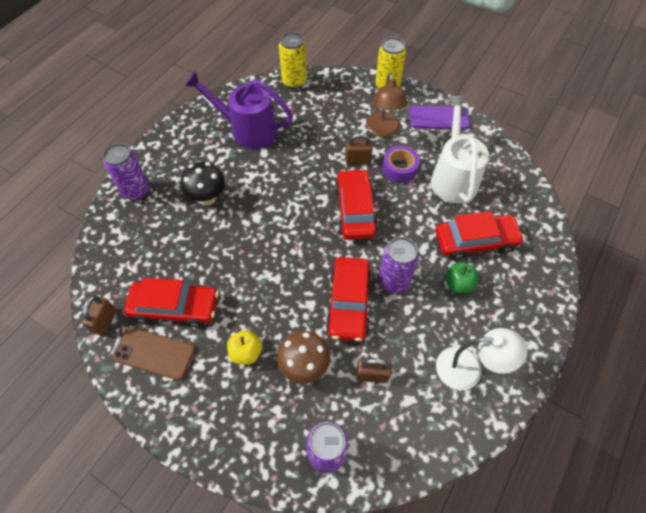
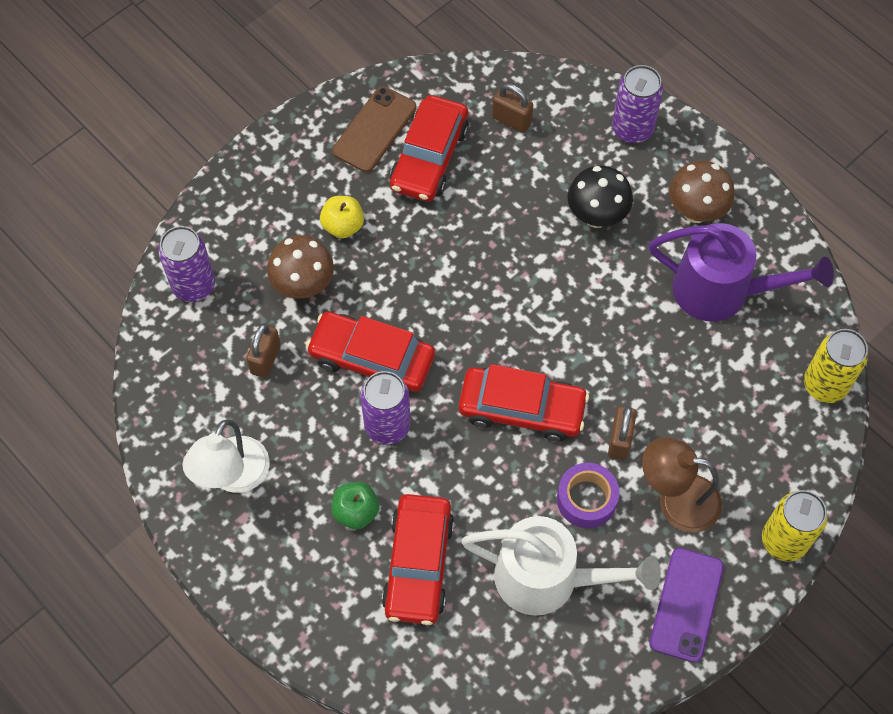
camera: 105 degrees right, 5 degrees up
brown padlock [82,295,117,336] -> brown padlock moved to [492,84,533,133]
purple watering can [185,71,293,149] -> purple watering can turned 75 degrees clockwise [649,223,834,322]
none -> brown mushroom [669,161,735,223]

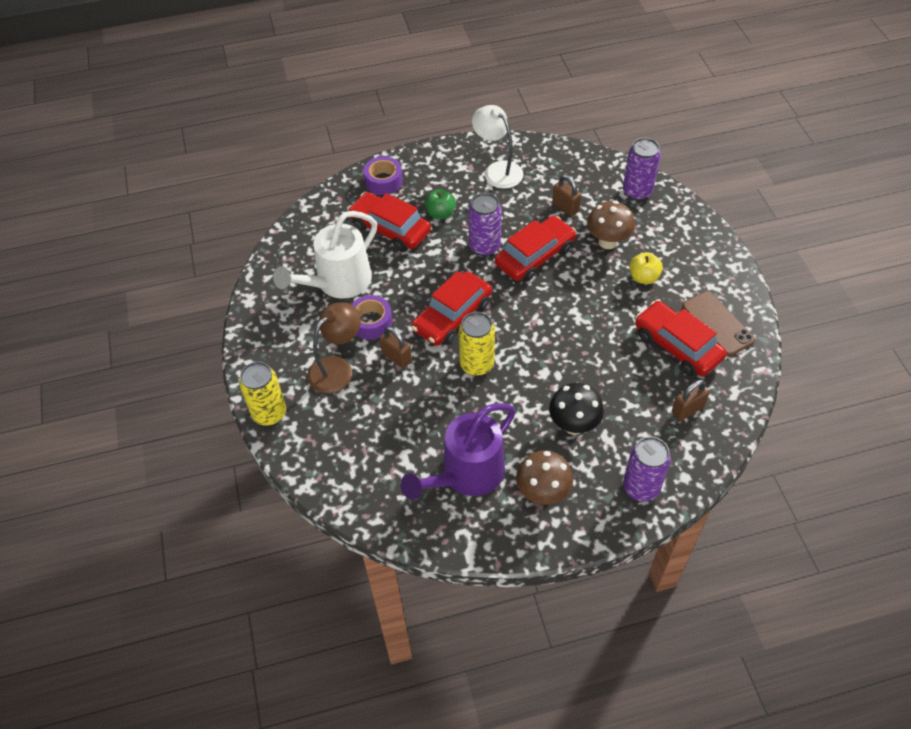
camera: 120 degrees right, 10 degrees down
purple phone [650,548,724,663] -> none
yellow can [804,329,868,403] -> yellow can moved to [459,312,495,376]
none -> purple tape [364,156,403,195]

